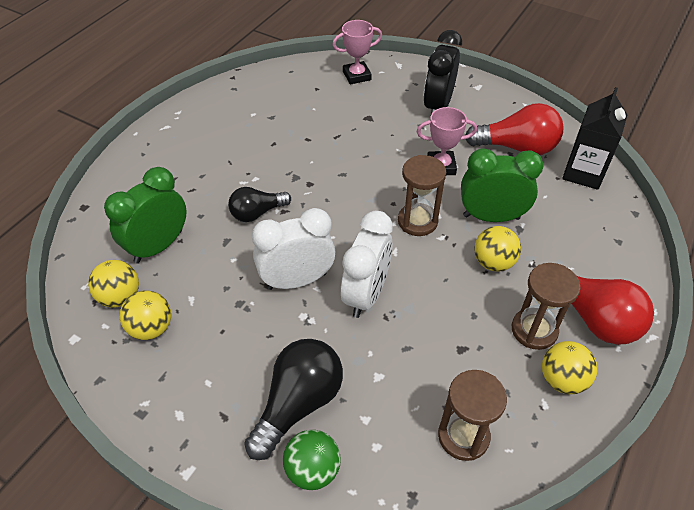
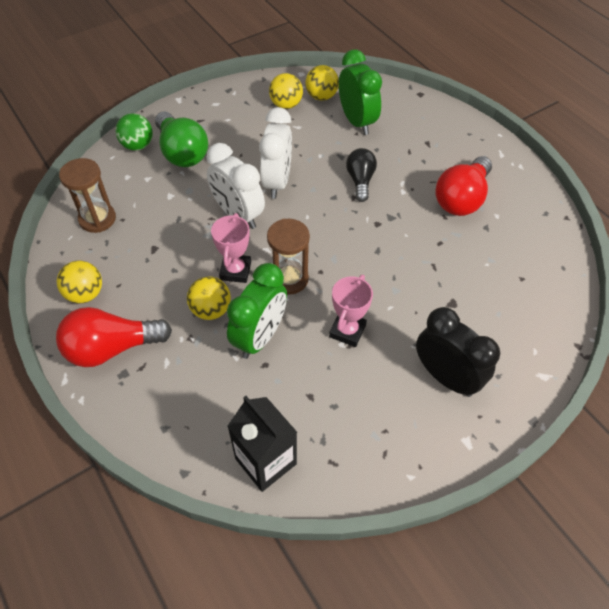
camera: 115 degrees right, 5 degrees up
black light bulb [244,339,343,460] -> green light bulb [155,111,208,167]
pink trophy [332,20,382,84] -> pink trophy moved to [211,213,251,283]
red light bulb [465,103,564,155] -> red light bulb moved to [435,156,492,216]
brown hourglass [512,263,581,350] -> none

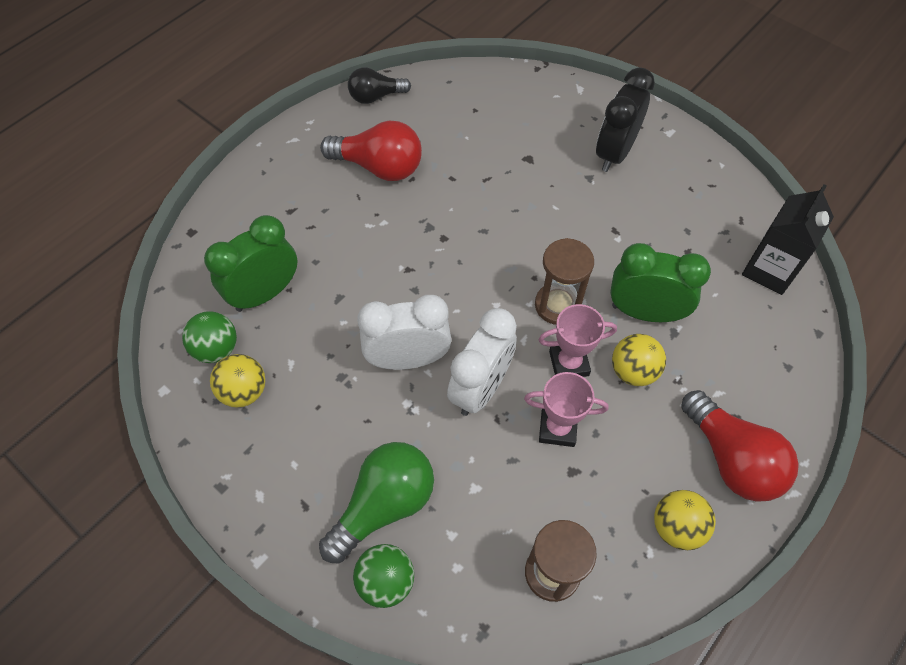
camera: 105 degrees left, 5 degrees up
yellow ball [305,65,339,101] -> green ball [182,311,237,363]
pink trophy [329,275,373,347] -> pink trophy moved to [524,372,608,447]
black light bulb [346,148,377,202] -> black light bulb moved to [348,67,411,104]

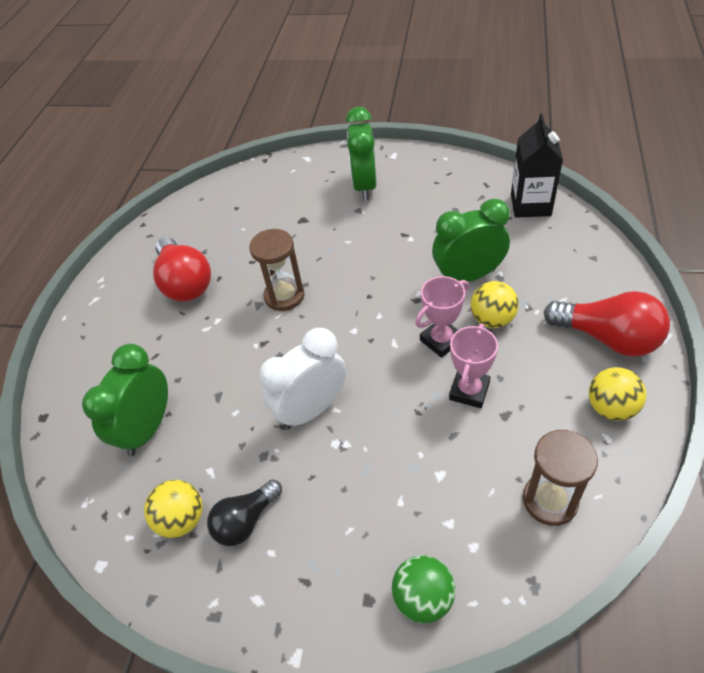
camera: 25 degrees left, 10 degrees down
green ball [182,311,237,363] -> none
green light bulb [319,442,434,564] -> none
red light bulb [320,121,422,181] -> red light bulb turned 75 degrees clockwise [153,237,211,302]
black light bulb [348,67,411,104] -> black light bulb moved to [207,479,282,546]
white clock [447,308,517,416] -> none
pink trophy [524,372,608,447] -> pink trophy turned 45 degrees counterclockwise [449,324,498,408]
brown hourglass [535,238,594,325] -> brown hourglass moved to [249,229,305,311]
black clock [596,67,655,172] -> green clock [346,107,377,201]

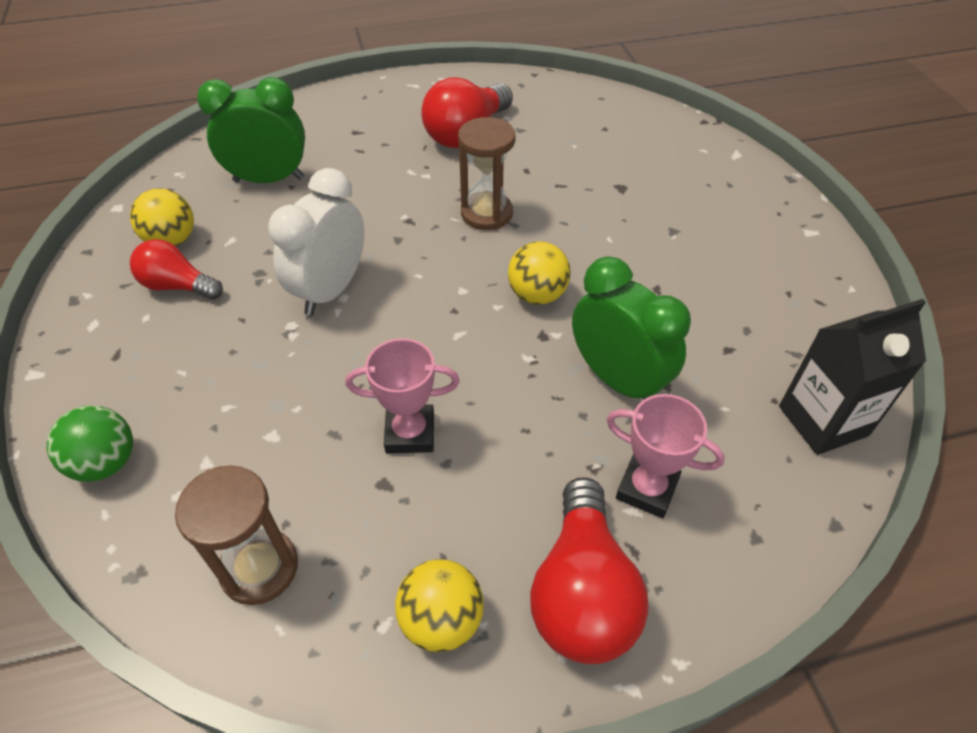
camera: 60 degrees right, 0 degrees up
black light bulb [207,479,282,546] -> red light bulb [130,239,223,300]
white clock [259,328,347,429] -> white clock turned 90 degrees counterclockwise [268,168,364,315]
green clock [346,107,377,201] -> none
pink trophy [415,276,469,358] -> pink trophy moved to [606,394,725,518]
yellow ball [471,281,519,328] -> yellow ball moved to [508,241,571,305]

